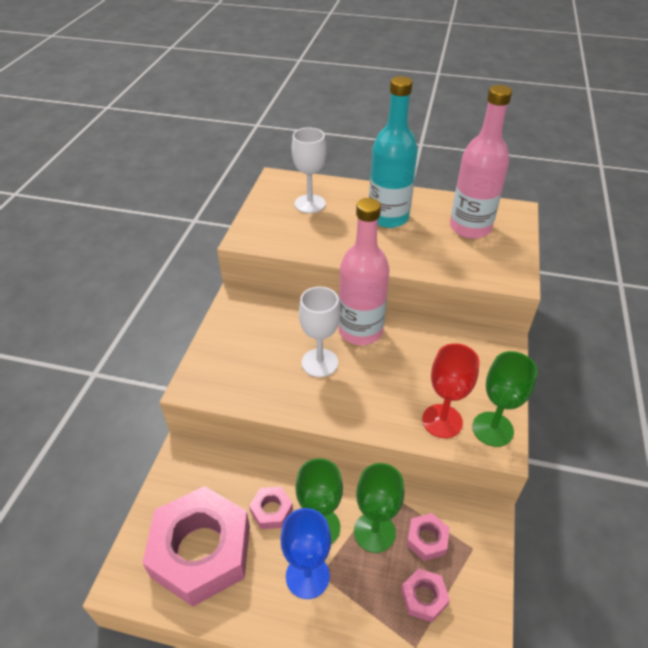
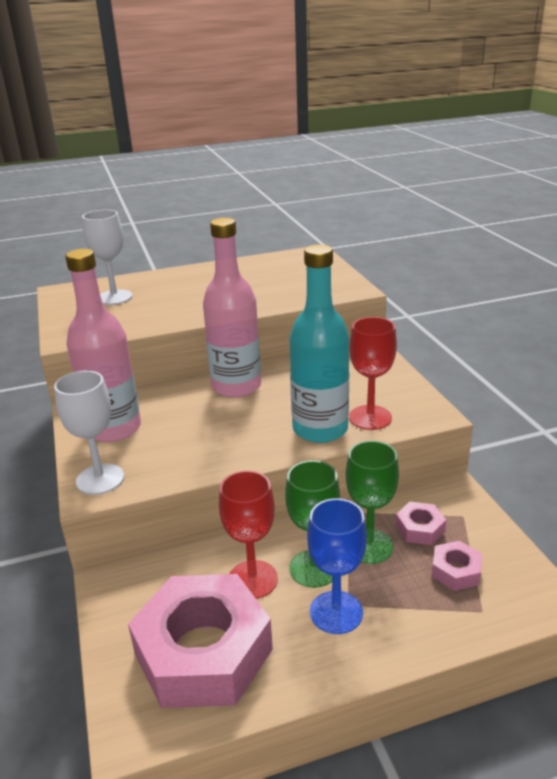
camera: 30 degrees left, 15 degrees down
pink nut [249,487,293,529] -> red goblet [219,471,278,599]
white goblet [299,287,340,377] -> white goblet moved to [54,370,124,495]
turquoise bottle [369,76,418,228] -> turquoise bottle moved to [289,245,350,443]
pink bottle [450,85,512,239] -> pink bottle moved to [65,249,141,442]
green goblet [472,351,538,447] -> none

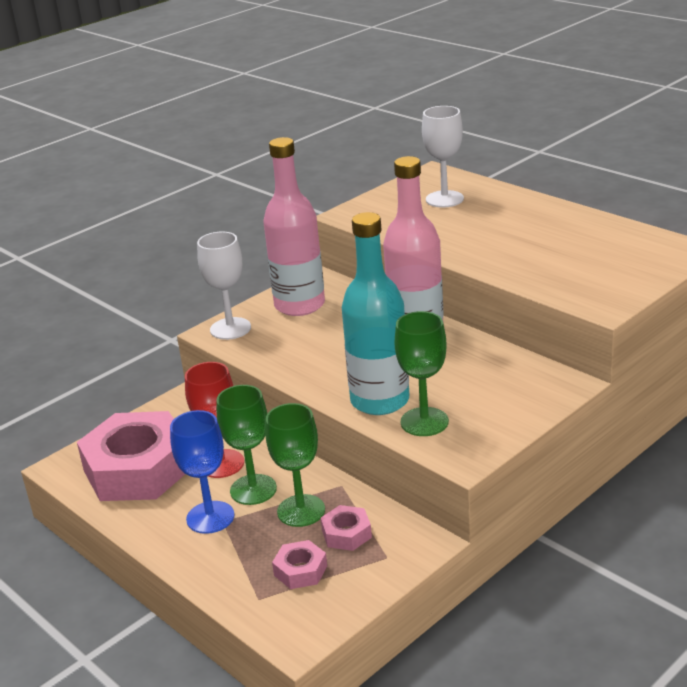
camera: 65 degrees right, 0 degrees up
red goblet [349,317,397,430] -> green goblet [394,311,449,436]

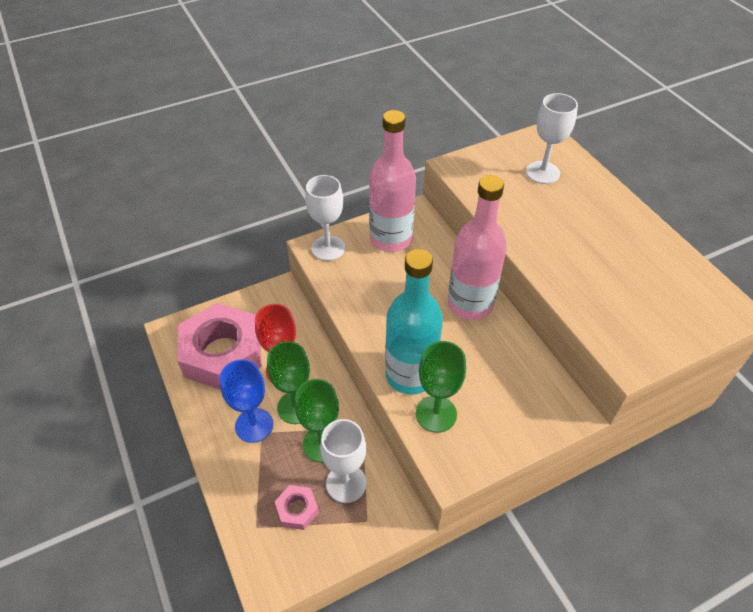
camera: 15 degrees right, 20 degrees up
pink nut [321,505,372,551] -> white goblet [320,419,367,503]

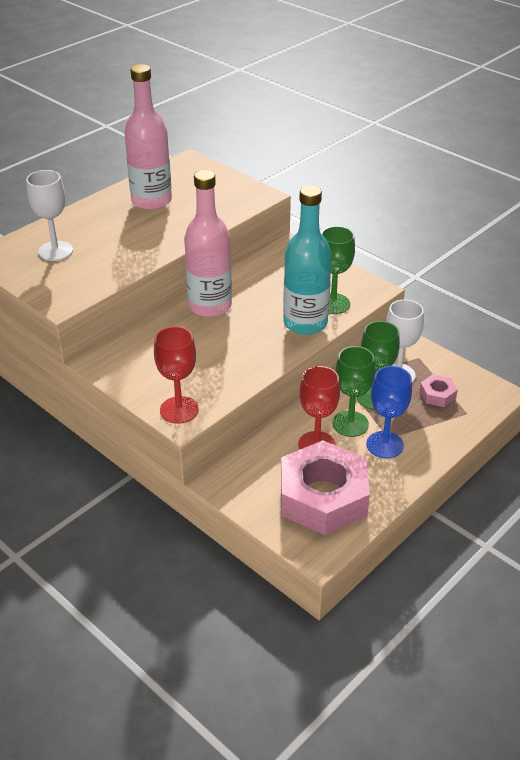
camera: 110 degrees left, 10 degrees down
white goblet [305,175,345,261] -> red goblet [154,326,199,424]
pink bottle [369,110,416,252] -> pink bottle moved to [124,64,172,210]

